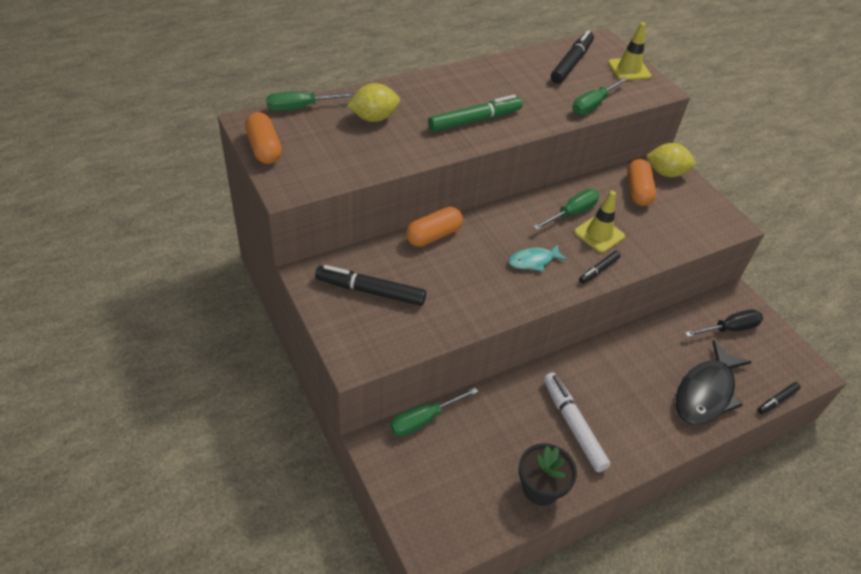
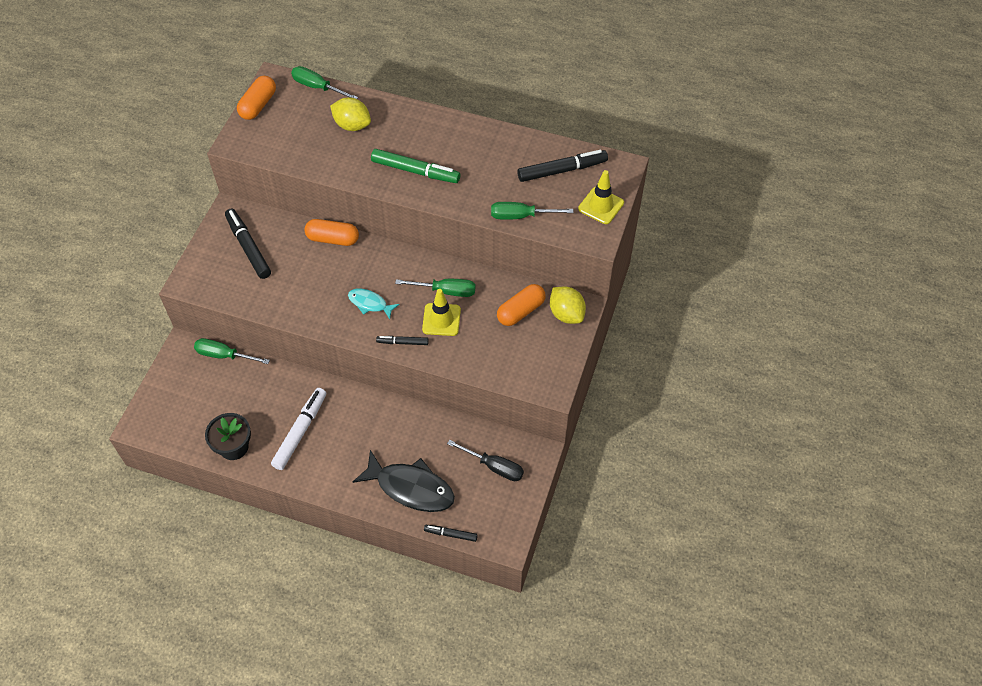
camera: 50 degrees right, 10 degrees up
black fish [676,340,752,425] -> black fish turned 150 degrees counterclockwise [353,450,455,512]

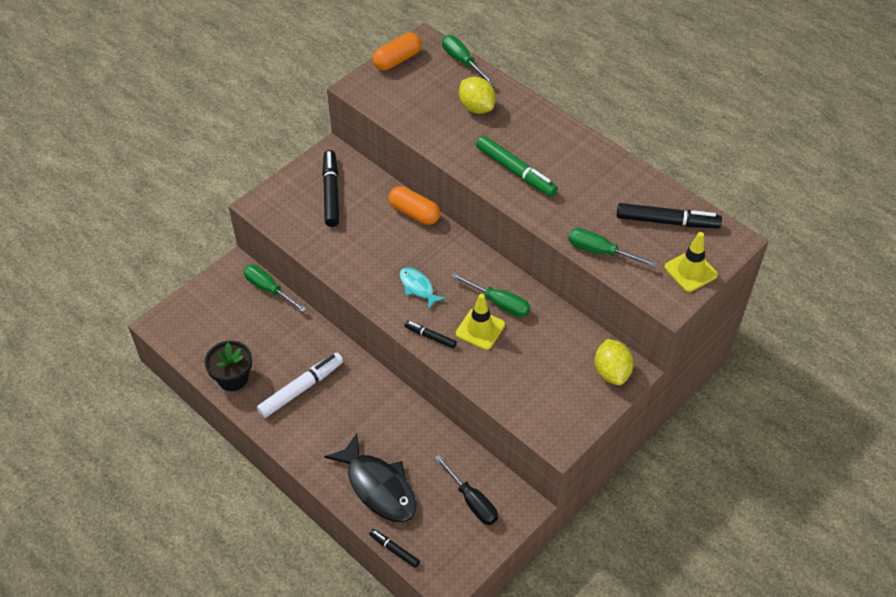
camera: 25 degrees right, 5 degrees down
orange capsule [497,284,546,326] -> none

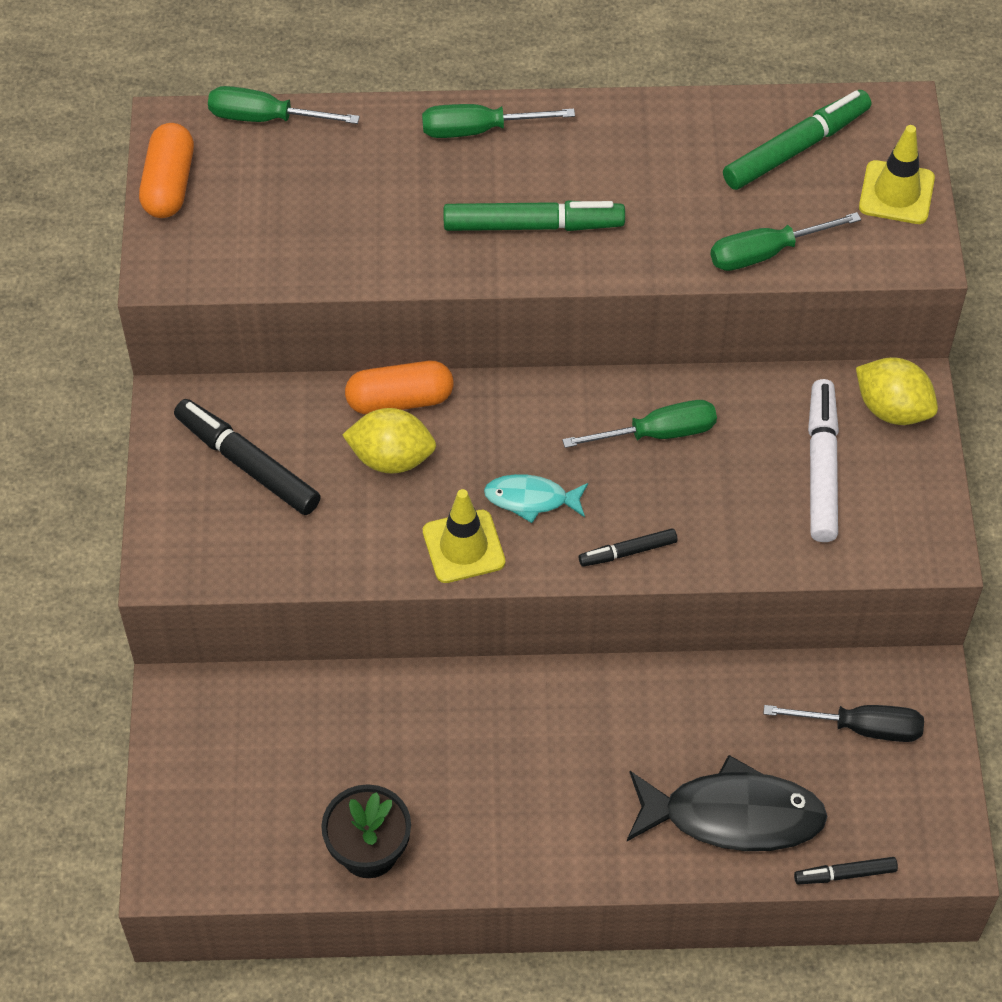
camera: 45 degrees left, 5 degrees up
green screwdriver [243,265,306,312] -> green screwdriver moved to [422,104,575,138]
white marker [257,353,343,418] -> white marker moved to [808,379,839,542]
yellow traffic cone [456,294,505,350] -> yellow traffic cone moved to [423,489,505,583]
yellow lemon [459,77,496,114] -> yellow lemon moved to [342,408,436,473]
black marker [617,203,722,228] -> green marker [723,90,871,190]

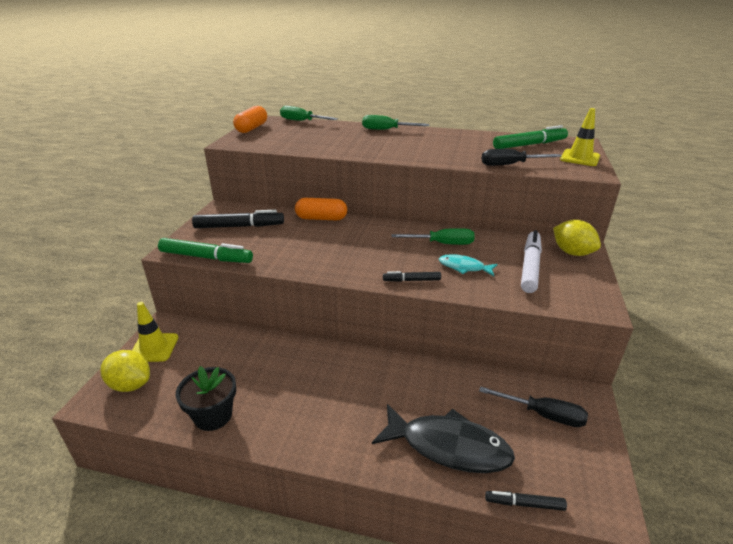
camera: 15 degrees right, 25 degrees down
black marker [174,399,321,515] -> black marker turned 120 degrees clockwise [192,210,284,228]
yellow lemon [342,408,436,473] -> yellow lemon moved to [100,350,150,392]
yellow traffic cone [423,489,505,583] -> yellow traffic cone moved to [132,302,178,362]
green marker [444,200,625,231] -> green marker moved to [158,238,253,263]
turquoise fish [484,474,588,523] -> turquoise fish moved to [439,254,498,276]
green screwdriver [710,212,861,271] -> black screwdriver [481,149,562,166]

